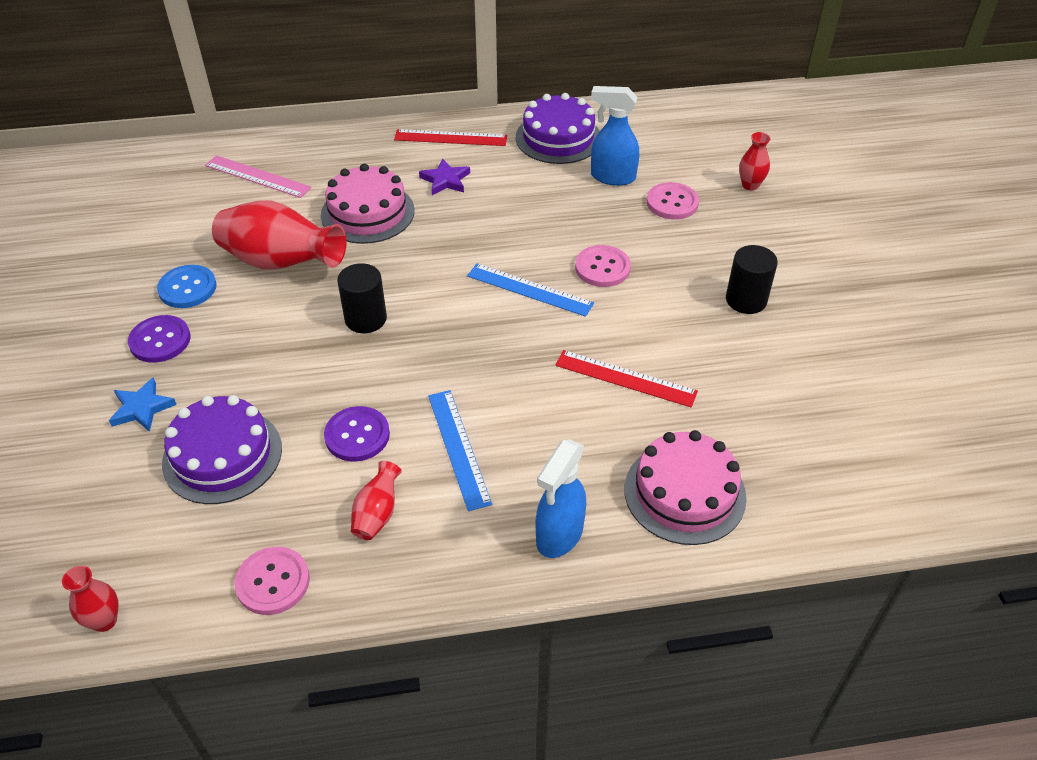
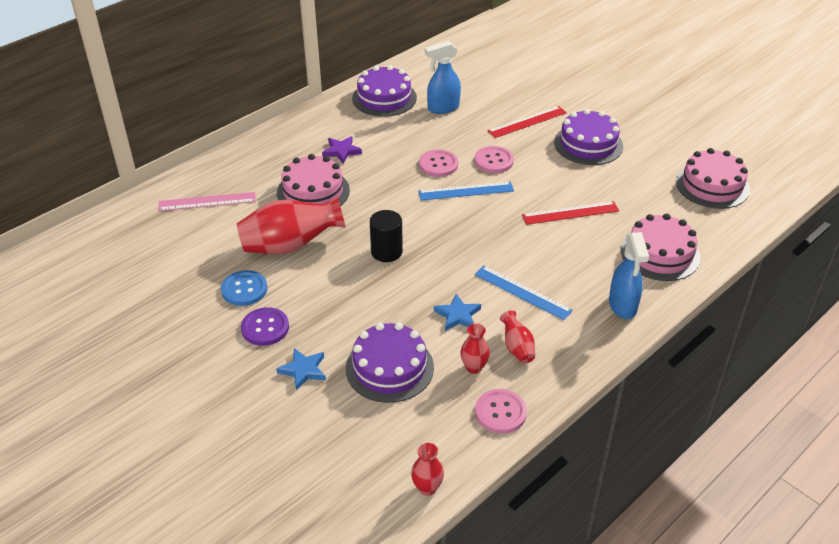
camera: 35 degrees left, 5 degrees down
purple button [324,406,390,461] -> blue star [434,294,481,331]
red ruler [394,129,507,146] -> red ruler moved to [488,106,567,138]
pink button [647,182,699,220] -> pink button moved to [419,149,458,177]
black cylinder [726,245,778,314] -> purple cake [554,109,623,165]
red vase [739,132,770,191] -> red vase moved to [460,323,490,374]
none -> pink cake [676,148,750,209]

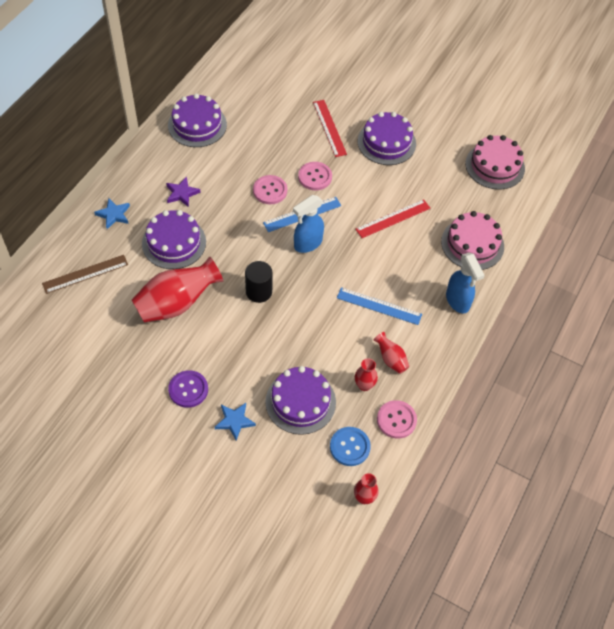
camera: 20 degrees left, 15 degrees up
pink ruler [158,192,256,211] -> brown ruler [42,255,128,294]
blue button [221,270,267,306] -> blue button moved to [330,427,371,466]
pink cake [277,154,350,206] -> purple cake [142,210,206,269]
blue spray bottle [425,41,461,114] -> blue spray bottle moved to [293,195,324,253]
blue star [434,294,481,331] -> blue star moved to [94,198,130,229]
red ruler [488,106,567,138] -> red ruler turned 60 degrees counterclockwise [313,100,347,157]

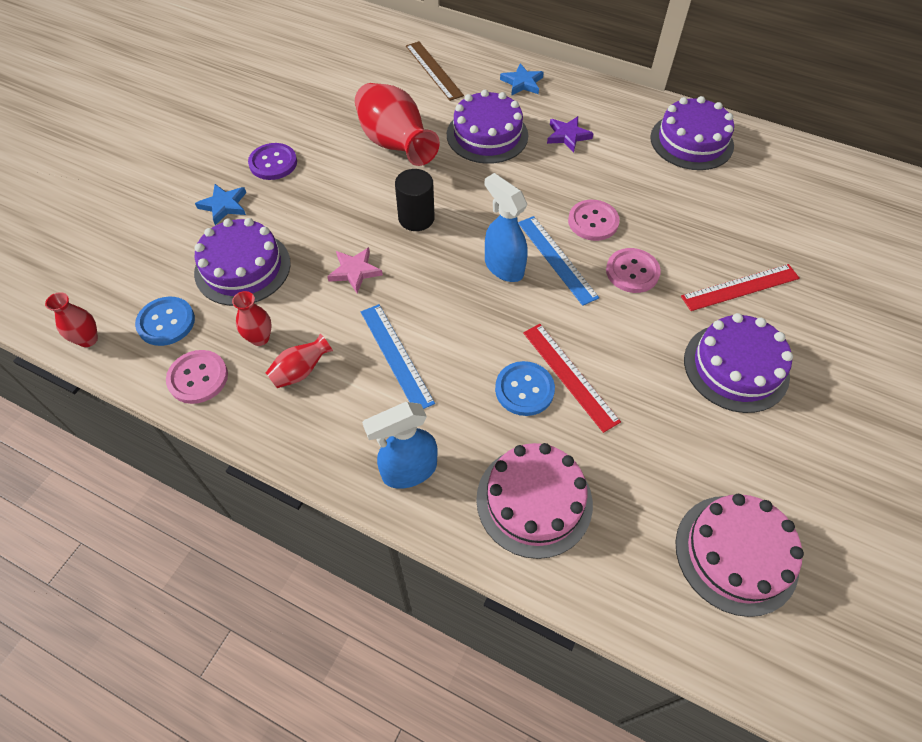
camera: 90 degrees right, 0 degrees up
blue ruler [337,287,422,325] -> blue ruler turned 45 degrees counterclockwise [361,304,435,409]
none -> pink star [327,247,383,293]
none -> blue button [495,361,555,416]

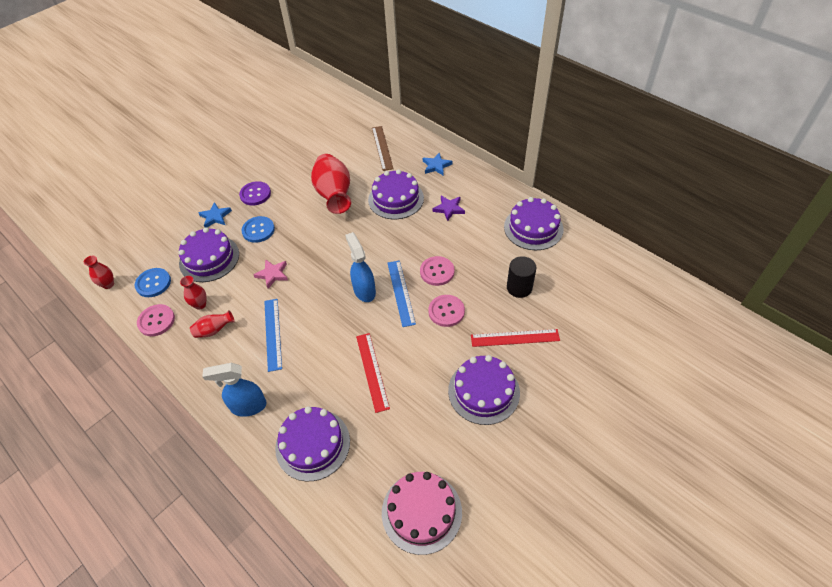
camera: 20 degrees right, 5 degrees down
black cylinder [395,169,435,231] -> black cylinder moved to [507,256,536,298]
pink cake [476,443,593,559] -> purple cake [275,406,350,481]
blue button [495,361,555,416] -> blue button moved to [241,216,275,243]

